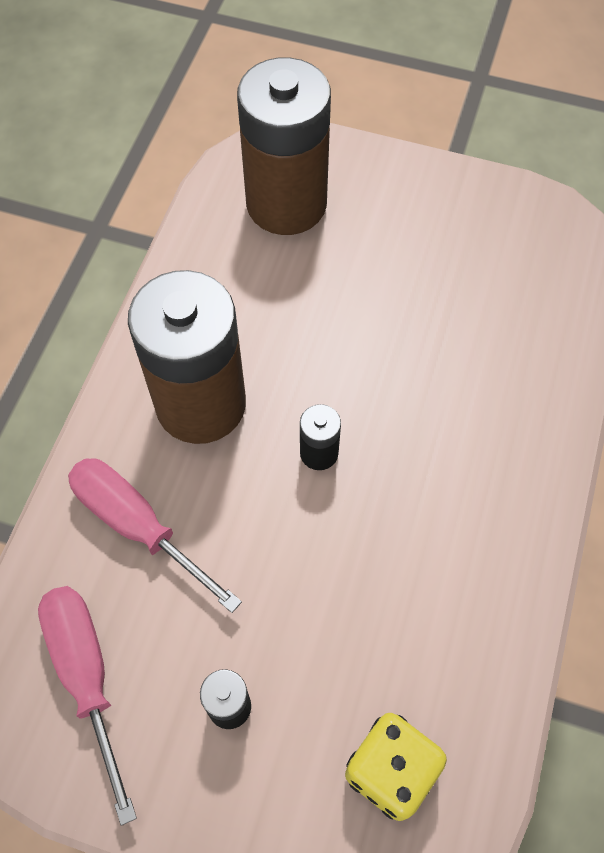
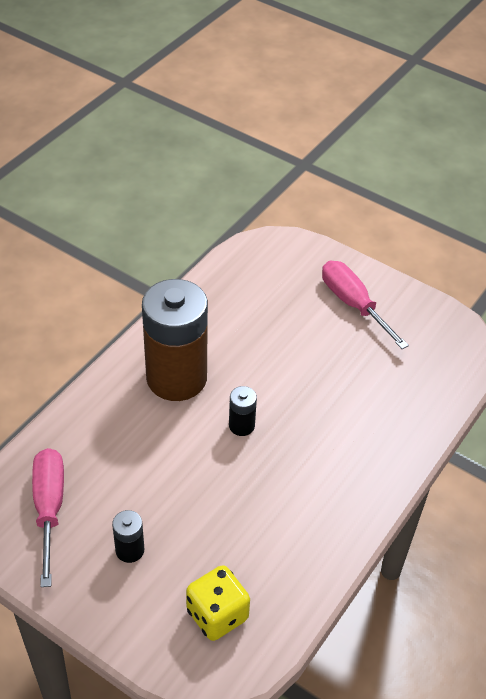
camera: 15 degrees right, 15 degrees down
pink screwdriver [68,458,242,613] -> pink screwdriver moved to [322,261,409,349]
brown battery [237,58,331,235] -> none

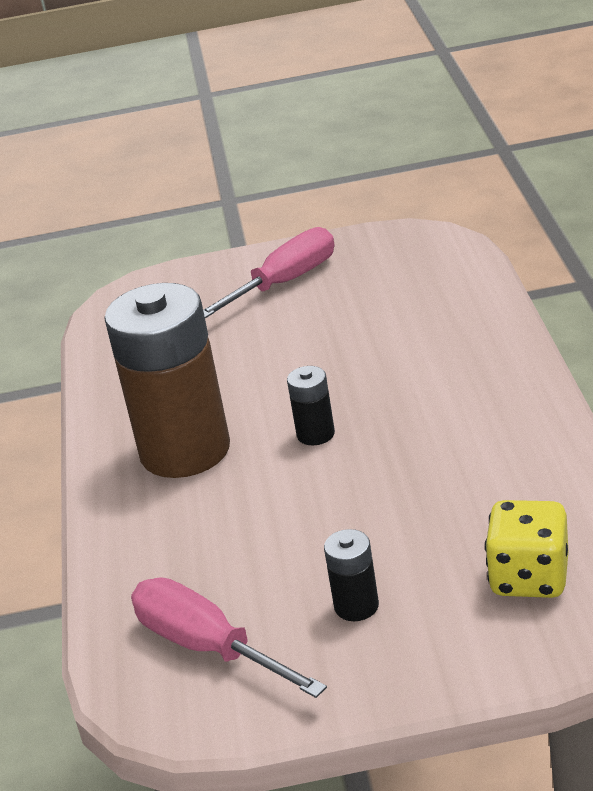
camera: 35 degrees left, 15 degrees down
pink screwdriver [322,261,409,349] -> pink screwdriver turned 120 degrees clockwise [203,227,334,318]

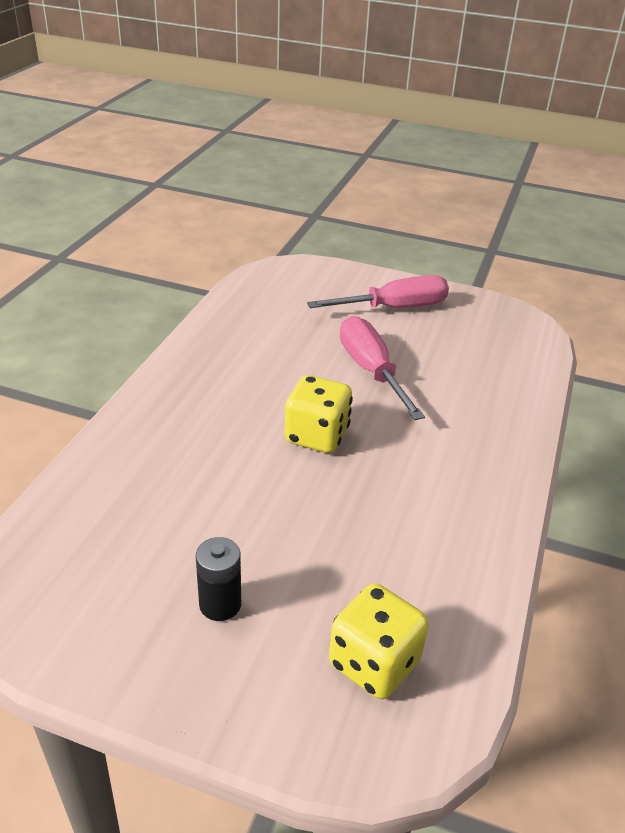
camera: 20 degrees right, 5 degrees up
brown battery [104,283,230,478] -> none
pink screwdriver [131,578,327,698] -> pink screwdriver moved to [340,316,425,420]
black battery [287,366,335,445] -> yellow dice [284,375,353,453]

